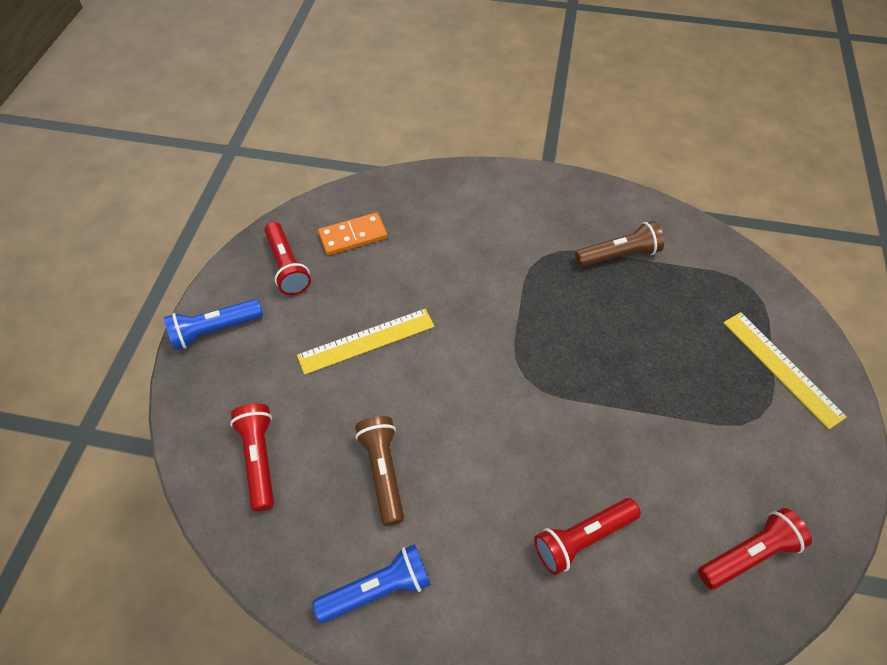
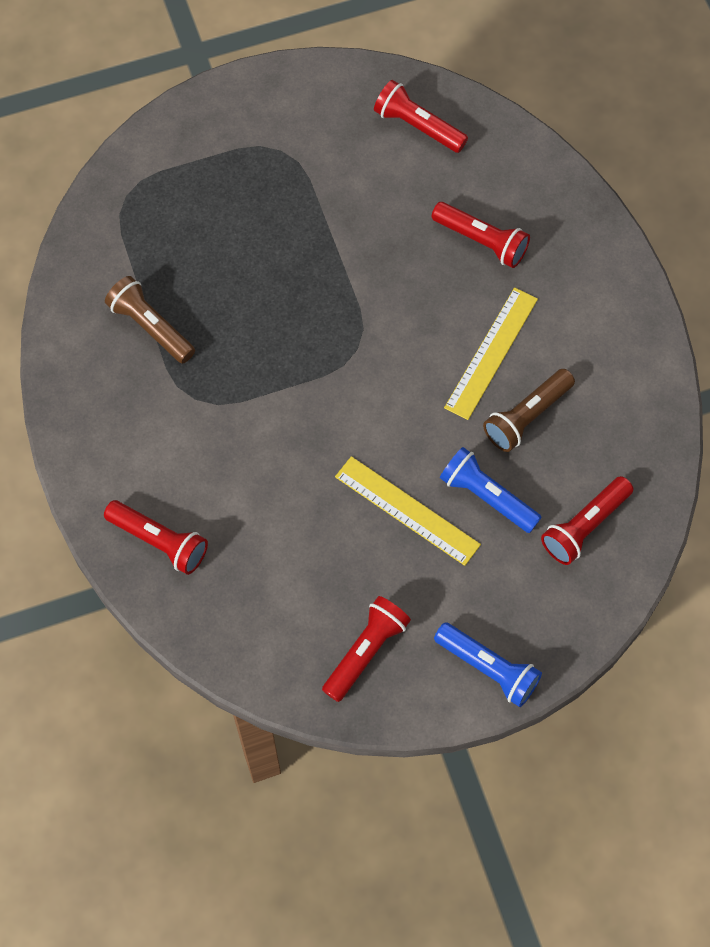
camera: 120 degrees left, 10 degrees up
blue flashlight [313,544,431,623] -> blue flashlight moved to [440,447,542,533]
orange domino [318,213,388,255] -> none
yellow ruler [723,312,847,429] -> yellow ruler moved to [444,288,538,420]
none -> red flashlight [104,500,208,575]

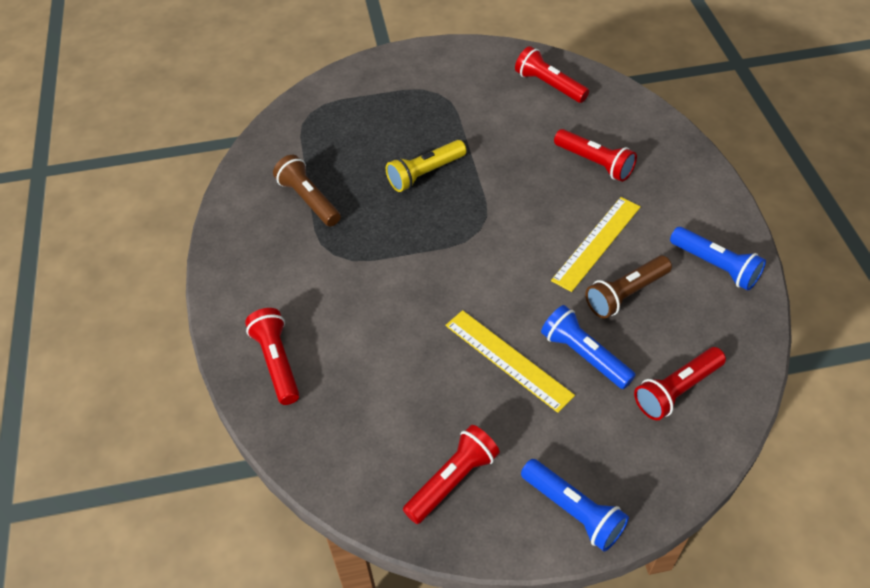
camera: 10 degrees right, 15 degrees down
red flashlight [104,500,208,575] -> red flashlight turned 150 degrees counterclockwise [245,308,299,405]
none -> yellow flashlight [386,140,467,192]
none -> blue flashlight [670,227,766,291]

